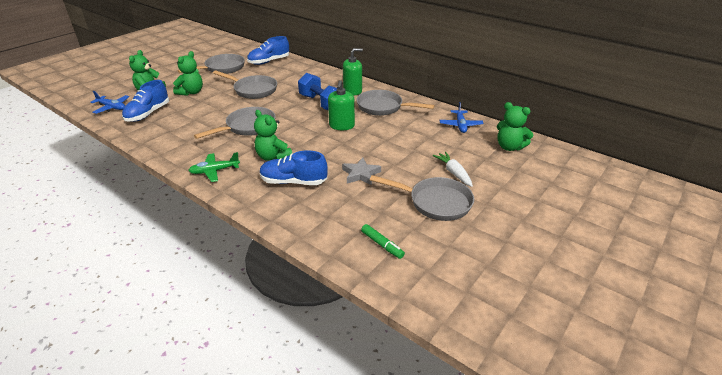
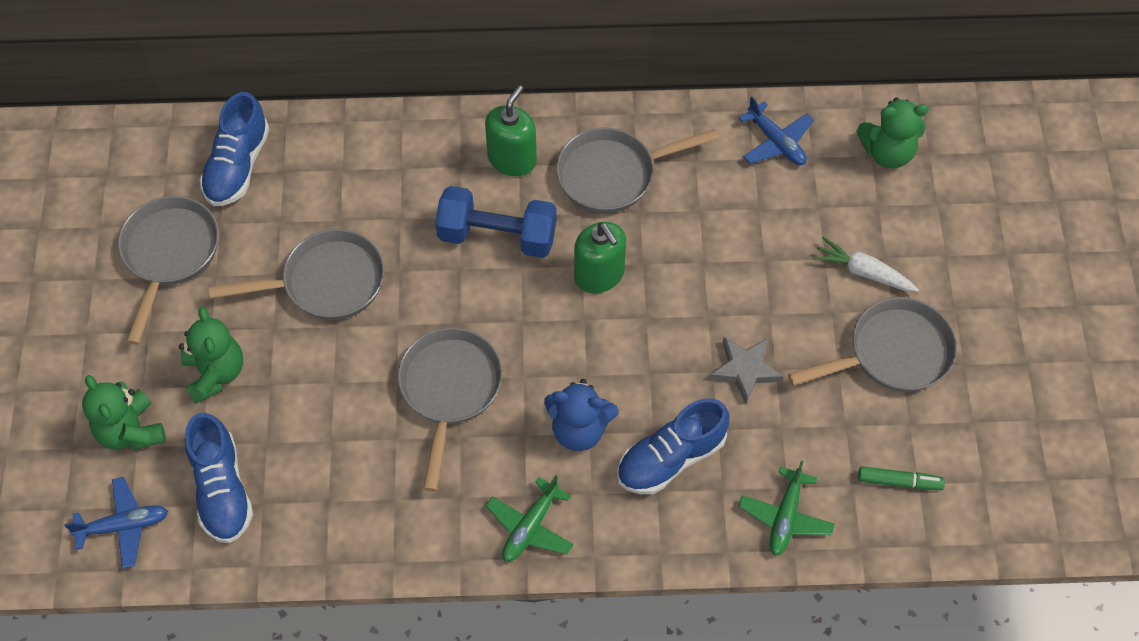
camera: 40 degrees left, 25 degrees up
green teddy bear [254,110,292,161] -> blue teddy bear [544,379,619,451]
none -> green plane [738,461,835,556]

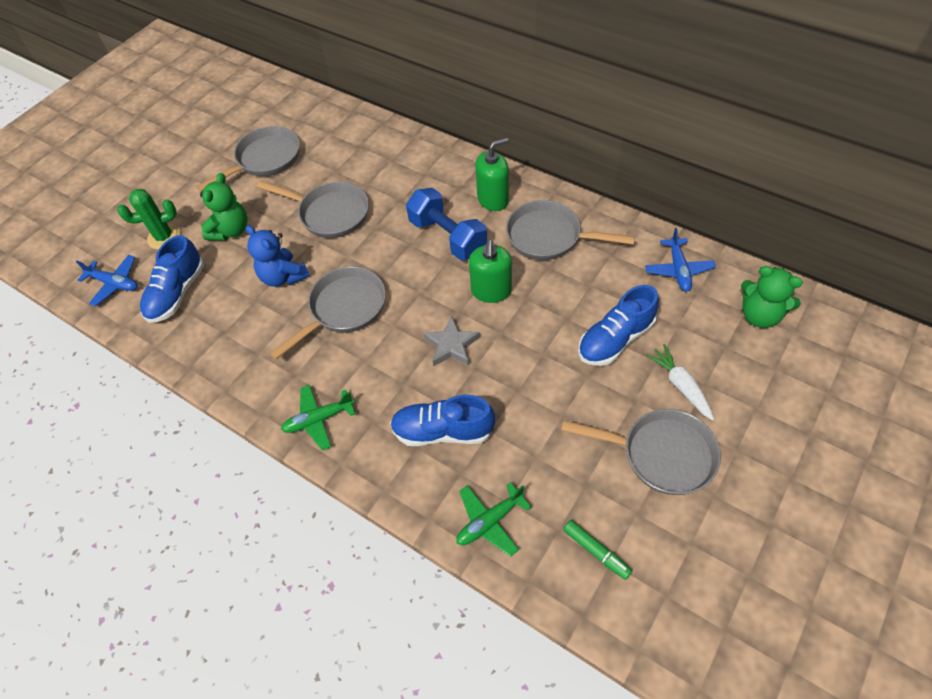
camera: 40 degrees right, 5 degrees down
green teddy bear [82,375,166,450] -> green cactus [117,189,181,250]
blue shoe [200,92,269,206] -> blue shoe moved to [578,285,659,366]
blue teddy bear [544,379,619,451] -> blue teddy bear moved to [246,225,310,287]
grey star [709,337,783,404] -> grey star moved to [423,317,480,366]

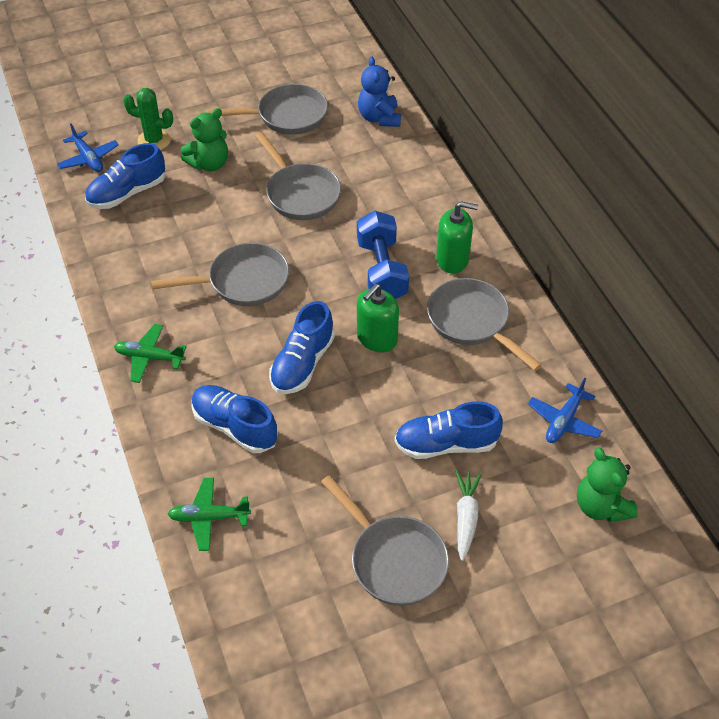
camera: 30 degrees right, 5 degrees down
blue teddy bear [246,225,310,287] -> blue teddy bear moved to [358,57,401,127]
grey star [423,317,480,366] -> blue shoe [269,301,335,394]
green marker [563,520,632,580] -> none

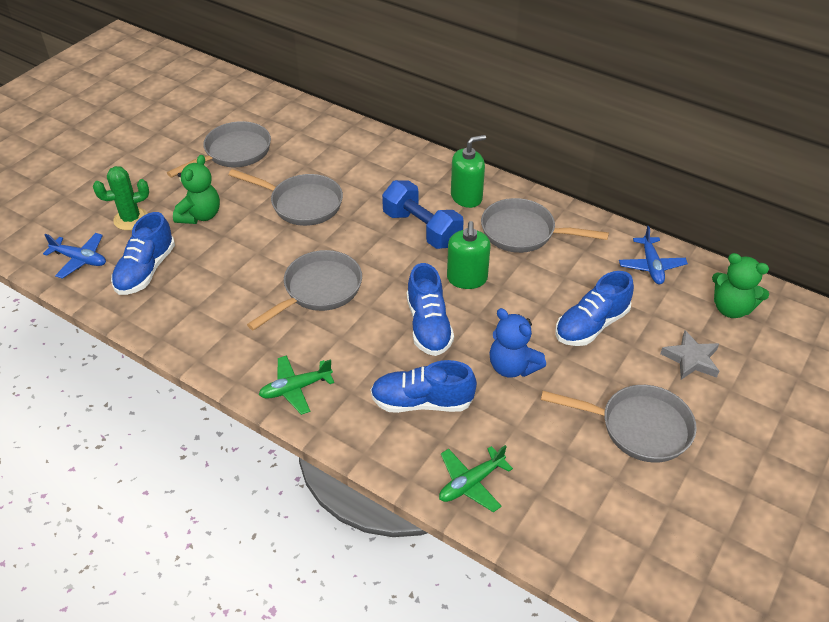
camera: 35 degrees left, 5 degrees down
blue teddy bear [358,57,401,127] -> blue teddy bear moved to [489,308,546,378]
white carrot [455,470,482,561] -> none
none -> grey star [660,330,719,380]

